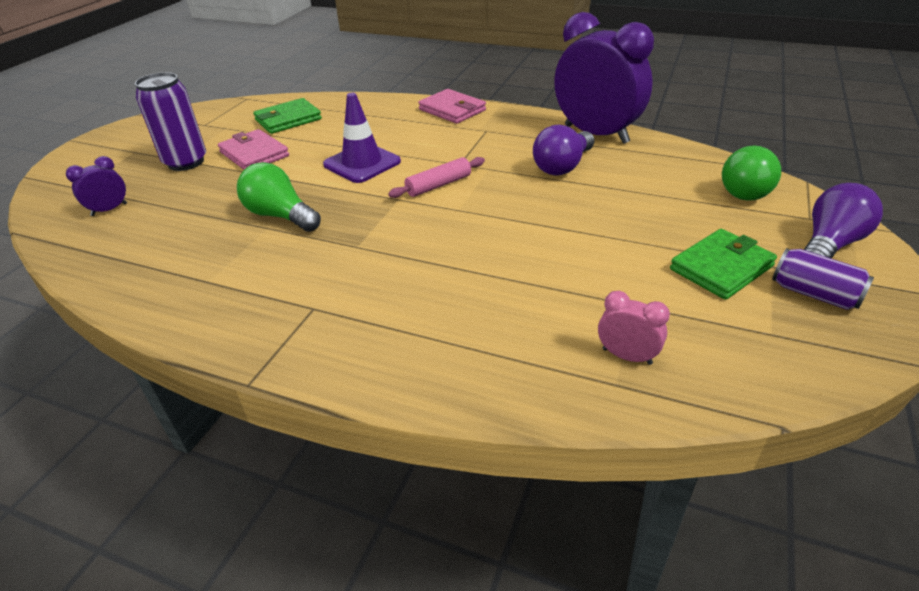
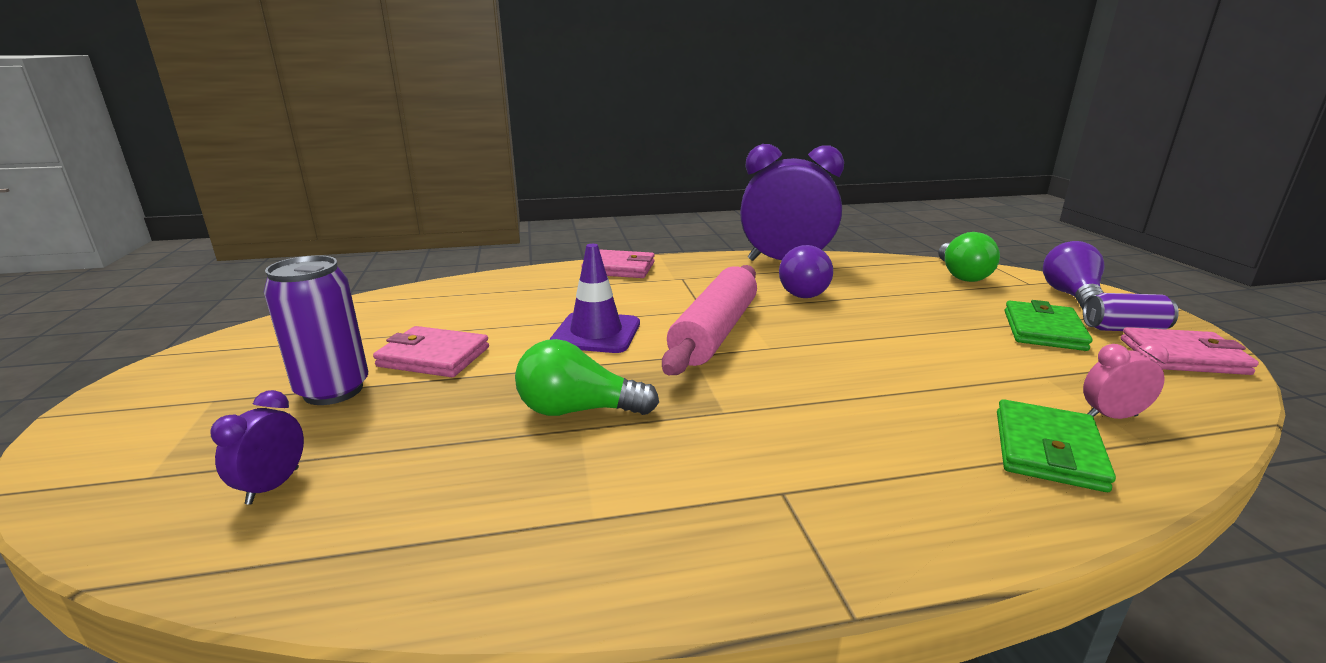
camera: 35 degrees left, 15 degrees down
green wallet [253,98,322,134] -> green wallet moved to [997,399,1116,492]
pink rolling pin [388,157,485,198] -> pink rolling pin [662,265,757,375], size x1.92
none -> pink wallet [1121,327,1259,375]

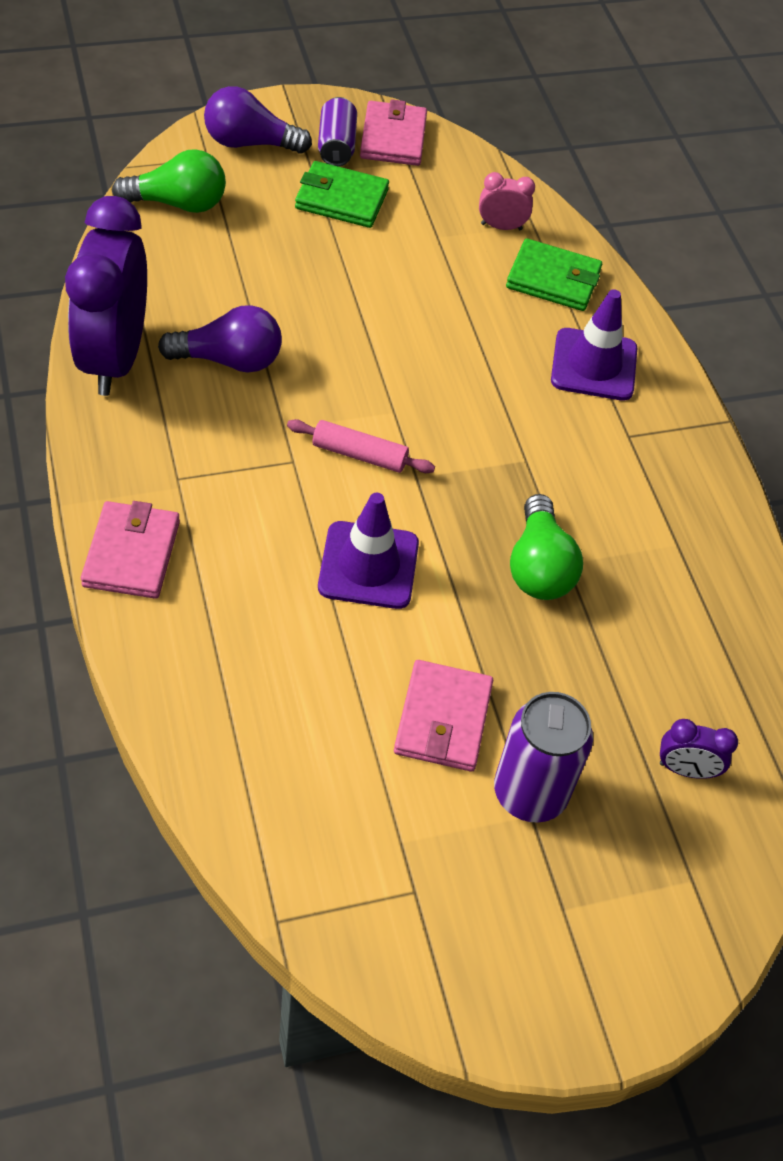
camera: 100 degrees left, 30 degrees up
pink rolling pin [662,265,757,375] -> pink rolling pin [287,419,435,473], size x0.52
pink clock [1083,342,1169,419] -> pink clock turned 105 degrees clockwise [479,172,535,230]
none -> purple traffic cone [551,289,637,401]

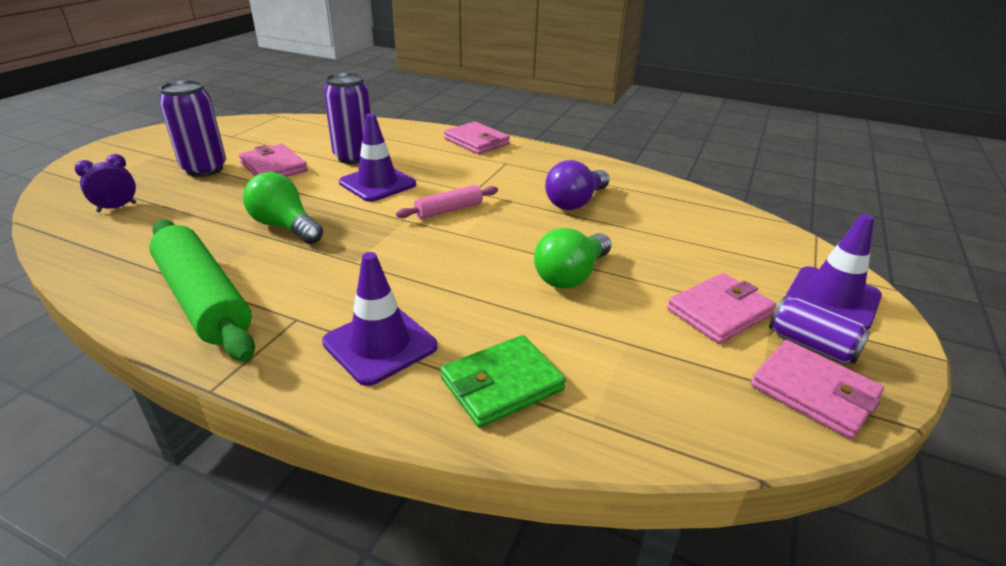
camera: 135 degrees right, 20 degrees down
purple clock [65,196,147,396] -> none
green light bulb [112,149,226,213] -> green light bulb moved to [534,228,611,289]
purple light bulb [204,86,312,154] -> purple traffic cone [786,214,882,330]
green wallet [295,161,389,228] -> pink wallet [667,273,776,344]
pink clock [479,172,535,230] -> none
none -> green rolling pin [149,219,255,362]
none -> purple can [324,73,371,164]

